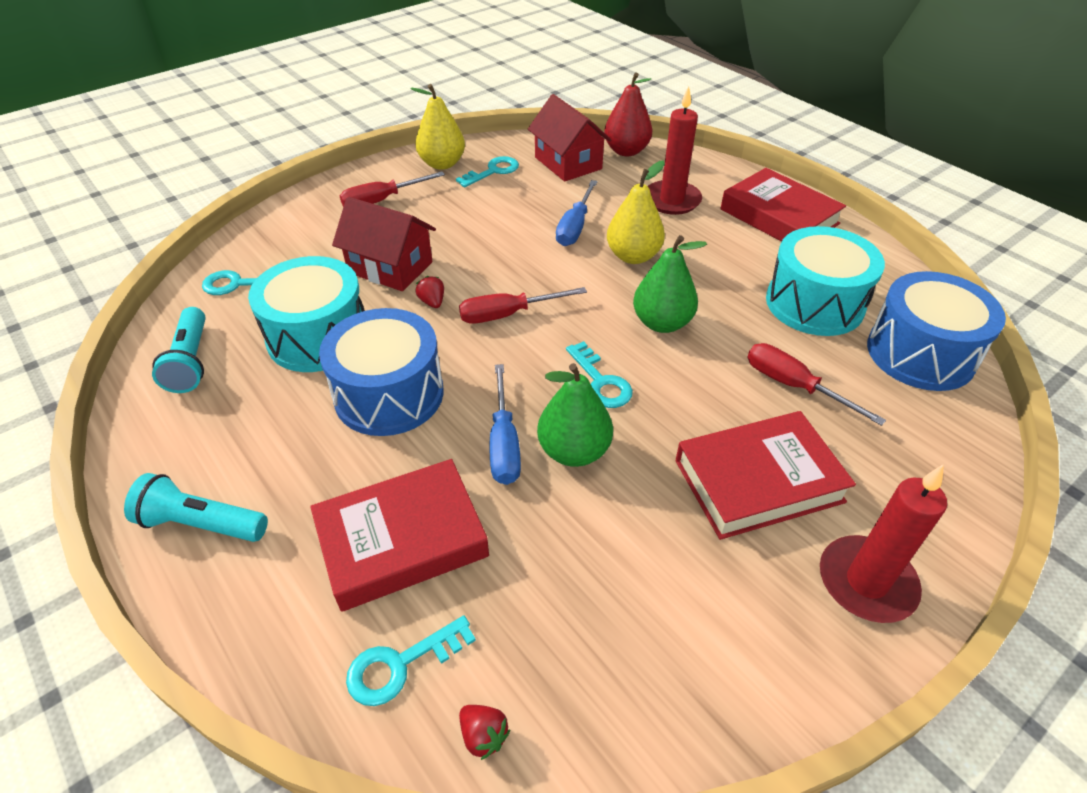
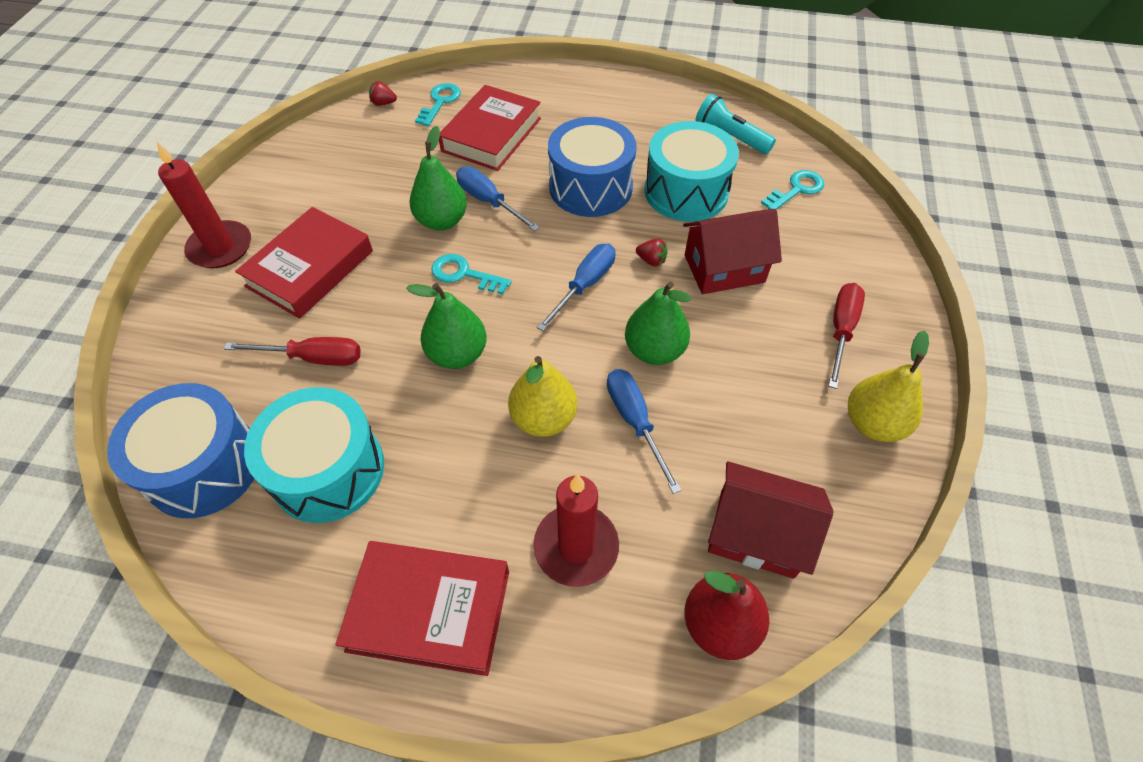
camera: 140 degrees right, 10 degrees up
turquoise flashlight [124,473,268,542] -> none
turquoise key [456,156,519,187] -> none
red screwdriver [459,287,587,324] -> blue screwdriver [537,244,616,331]
none -> green pear [625,281,691,365]

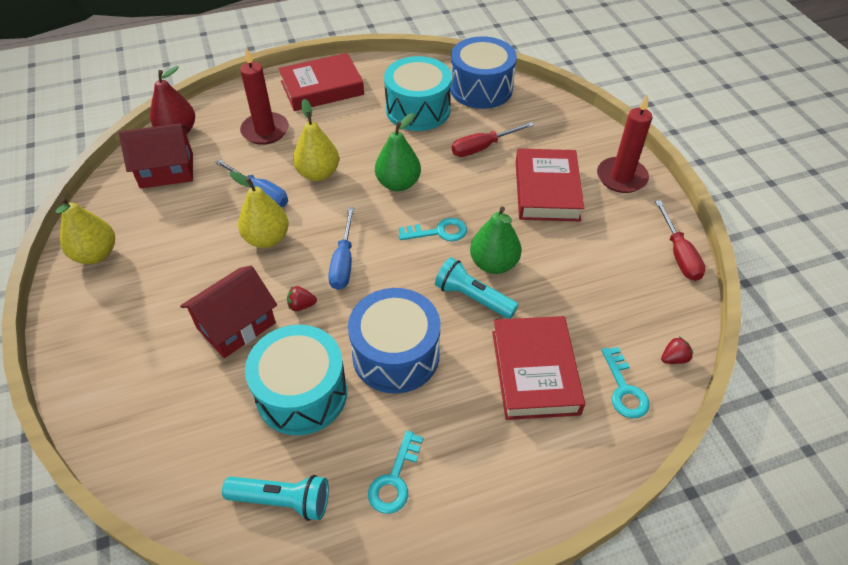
camera: 150 degrees right, 5 degrees down
blue screwdriver [456,167,540,231] -> turquoise flashlight [435,257,519,319]
green pear [625,281,691,365] -> yellow pear [229,171,289,248]
turquoise key [761,170,824,210] -> turquoise key moved to [368,431,424,514]
red screwdriver [828,283,865,389] -> red screwdriver moved to [655,200,706,281]

